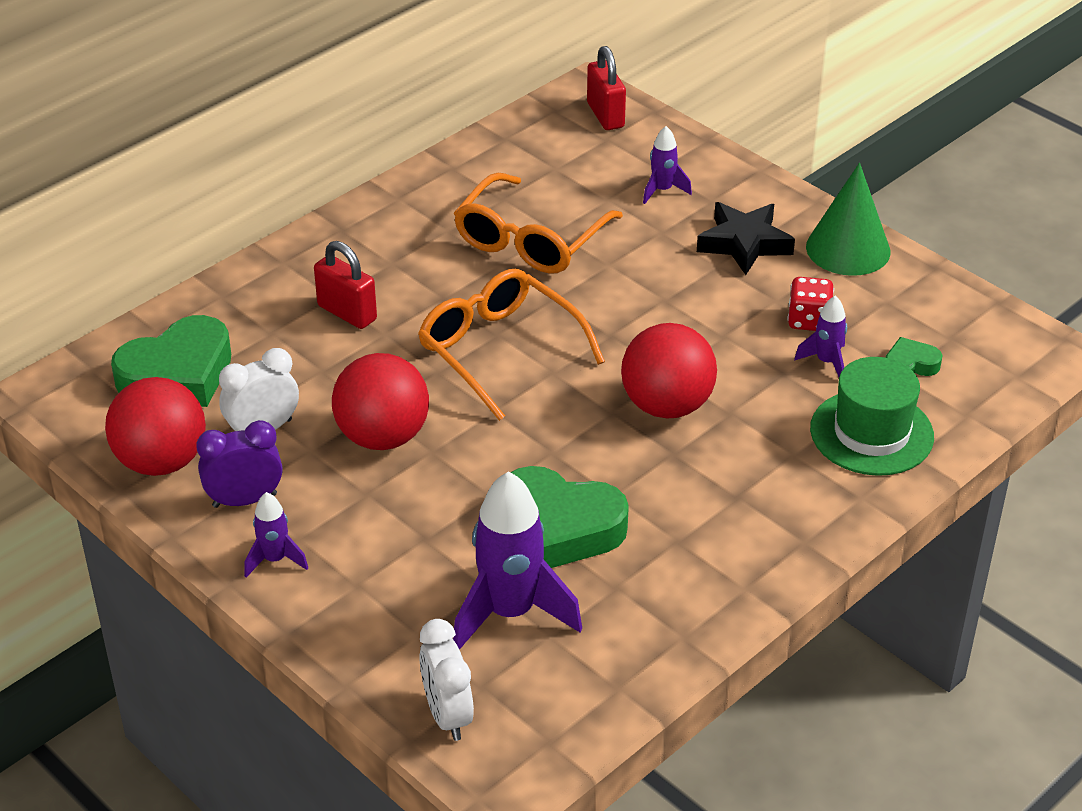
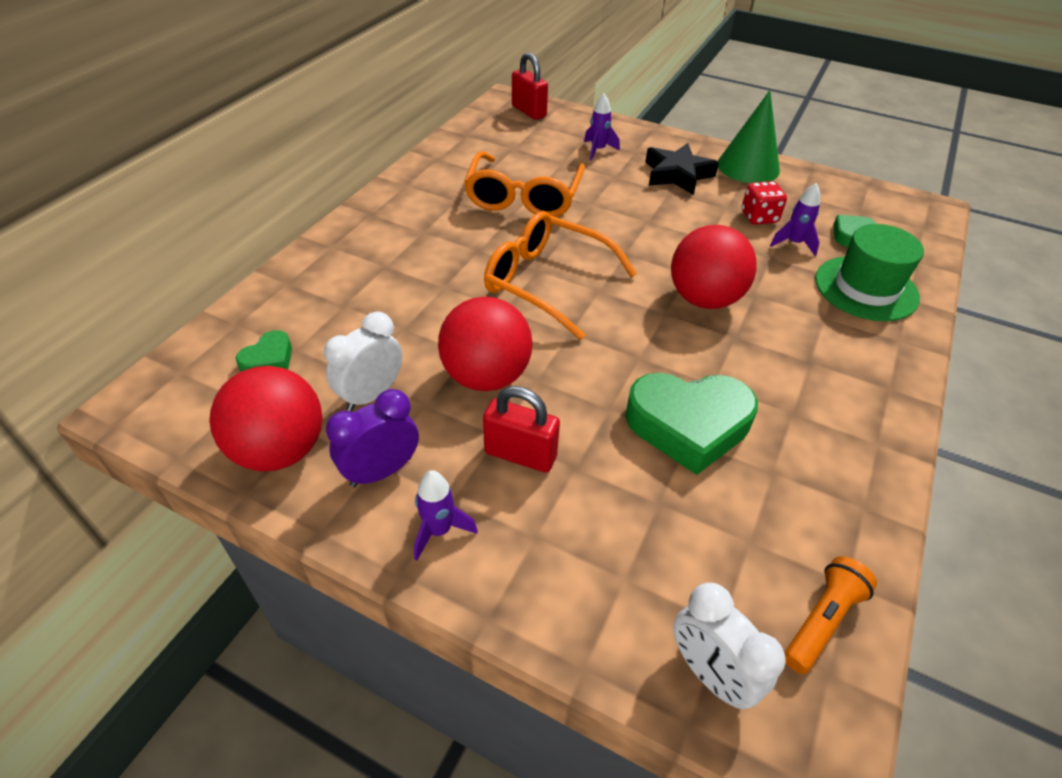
camera: 20 degrees left, 5 degrees up
green heart [111,315,231,407] -> green heart [236,330,292,372], size x0.49
red padlock [314,241,377,329] -> red padlock moved to [483,386,560,473]
purple rocket [453,471,582,650] -> none
none -> orange flashlight [784,556,877,674]

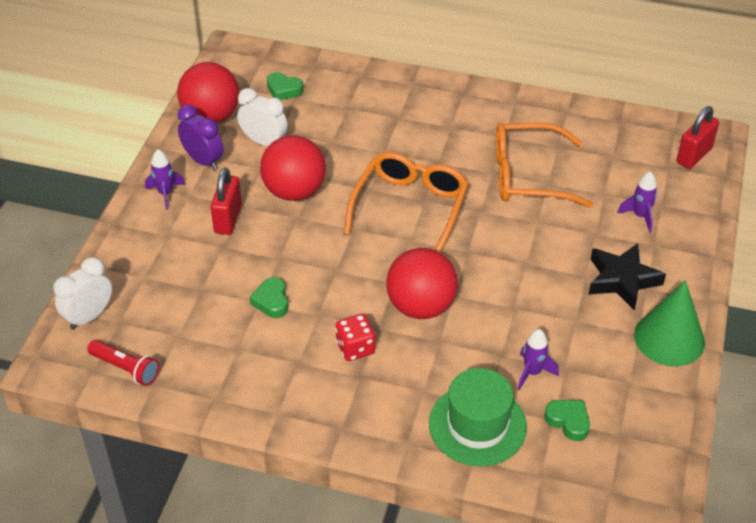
camera: 80 degrees right, 0 degrees up
green heart [625,373,758,475] -> green heart [250,277,288,318], size x0.49
red dice [742,181,787,225] -> red dice moved to [335,314,376,361]
orange flashlight [784,556,877,674] -> red flashlight [87,340,159,386]

